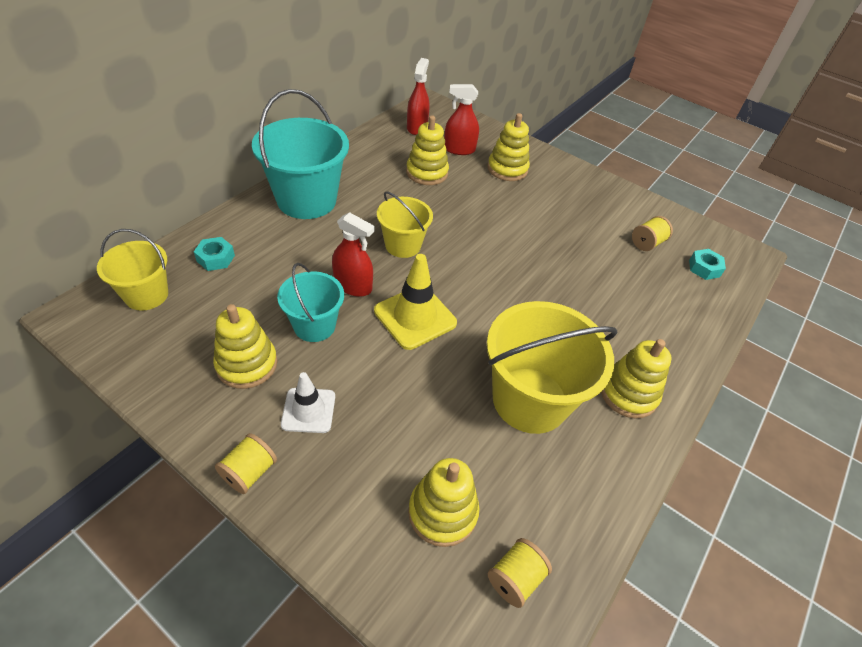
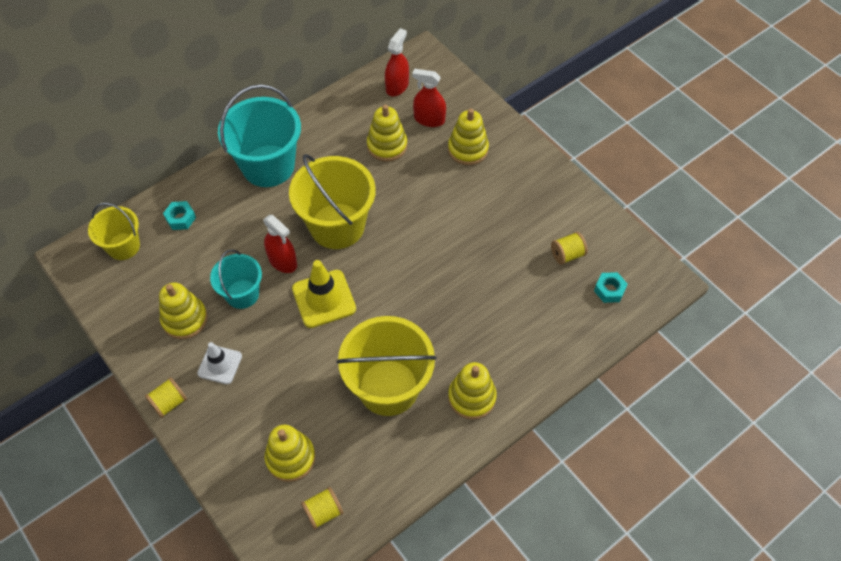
camera: 20 degrees right, 10 degrees up
yellow bucket [377,191,433,258] -> yellow bucket [289,154,376,249], size x1.72

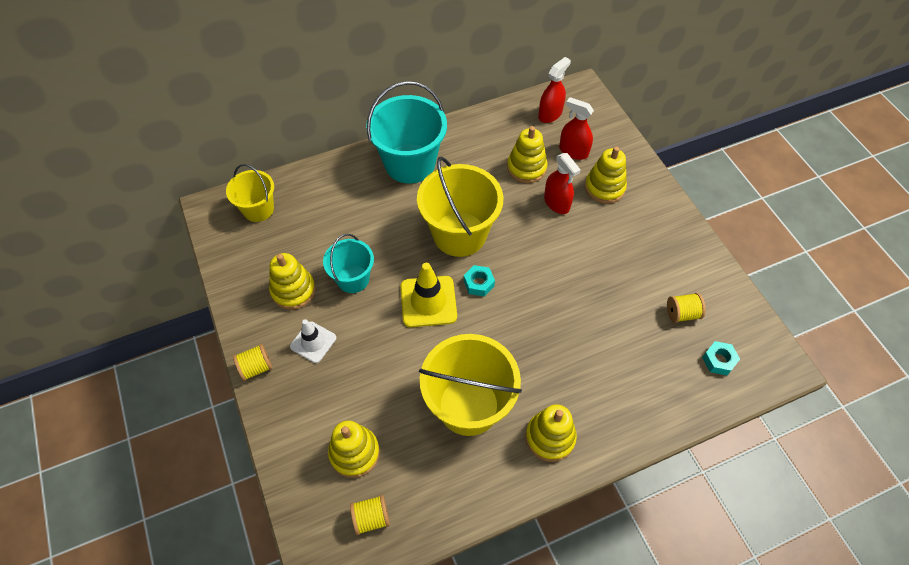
camera: 15 degrees right, 0 degrees up
turquoise nut [163,201,196,230] -> turquoise nut moved to [464,265,495,297]
red spray bottle [263,215,297,273] -> red spray bottle moved to [544,153,581,214]

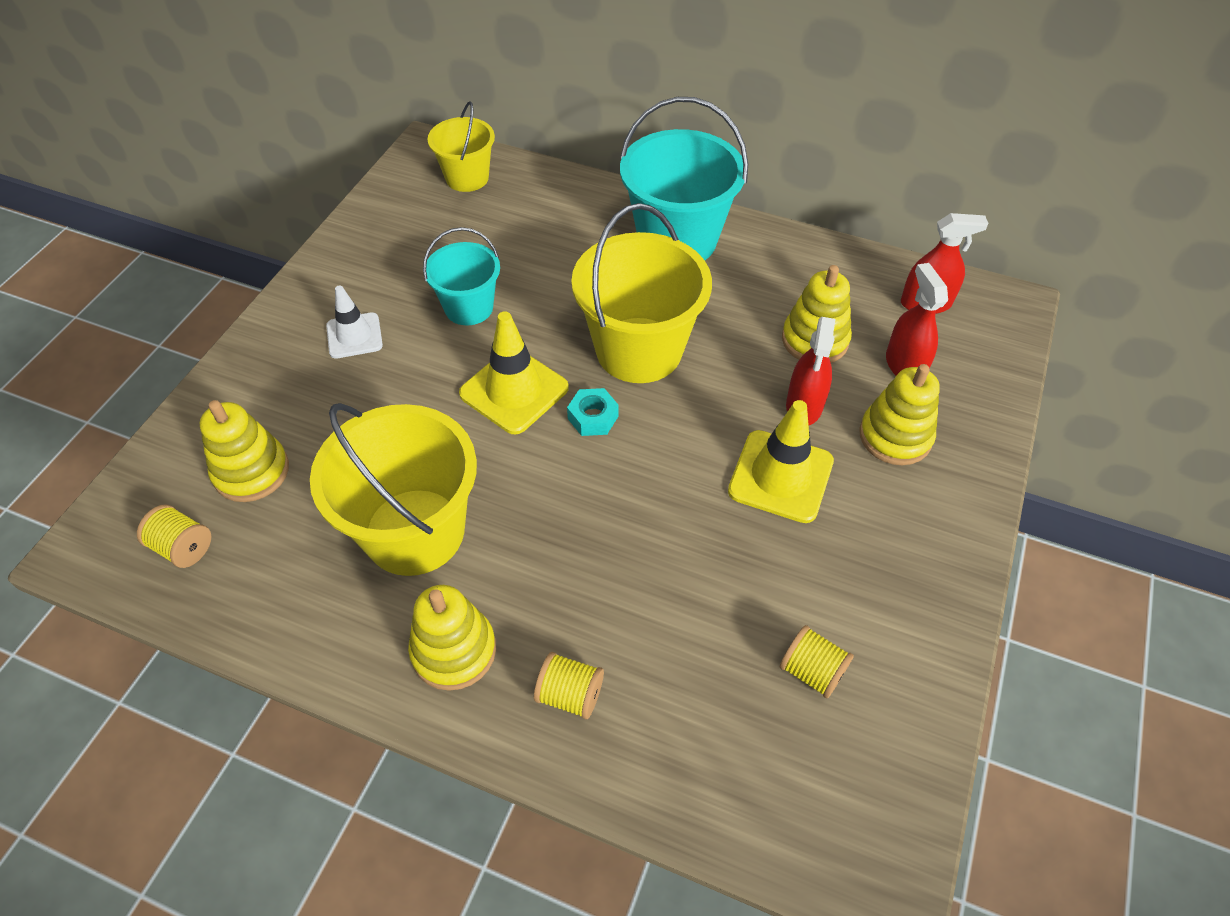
camera: 45 degrees right, 5 degrees down
yellow spool [233,344,273,381] -> yellow spool moved to [534,652,604,719]
yellow stacking toy [269,253,316,310] -> none
turquoise nut [702,341,740,375] -> none
none -> yellow traffic cone [728,400,834,523]

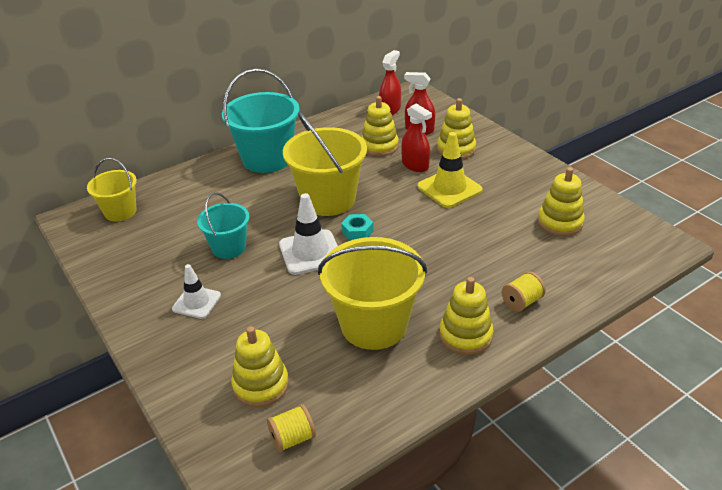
camera: 55 degrees left, 15 degrees down
yellow traffic cone [459,311,569,435] -> white traffic cone [279,193,338,275]
yellow spool [780,625,854,699] -> yellow stacking toy [538,167,585,236]

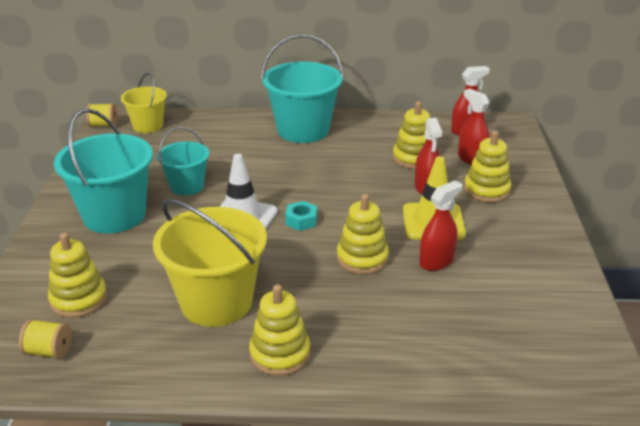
camera: 35 degrees right, 5 degrees down
white traffic cone [172,264,221,319] -> turquoise bucket [54,108,153,234]
yellow bucket [283,112,367,216] -> none
yellow spool [502,272,546,312] -> yellow spool moved to [86,103,117,127]
yellow stacking toy [538,167,585,236] -> yellow stacking toy moved to [337,194,389,274]
none -> red spray bottle [419,180,463,271]

